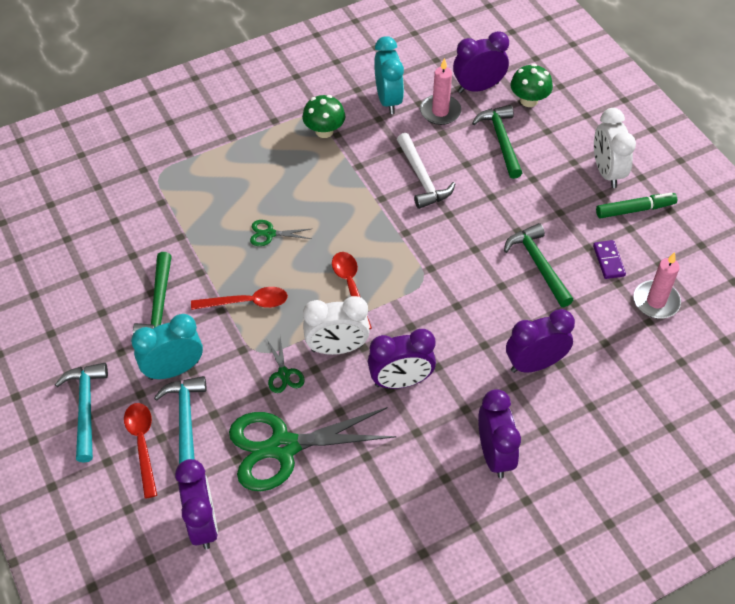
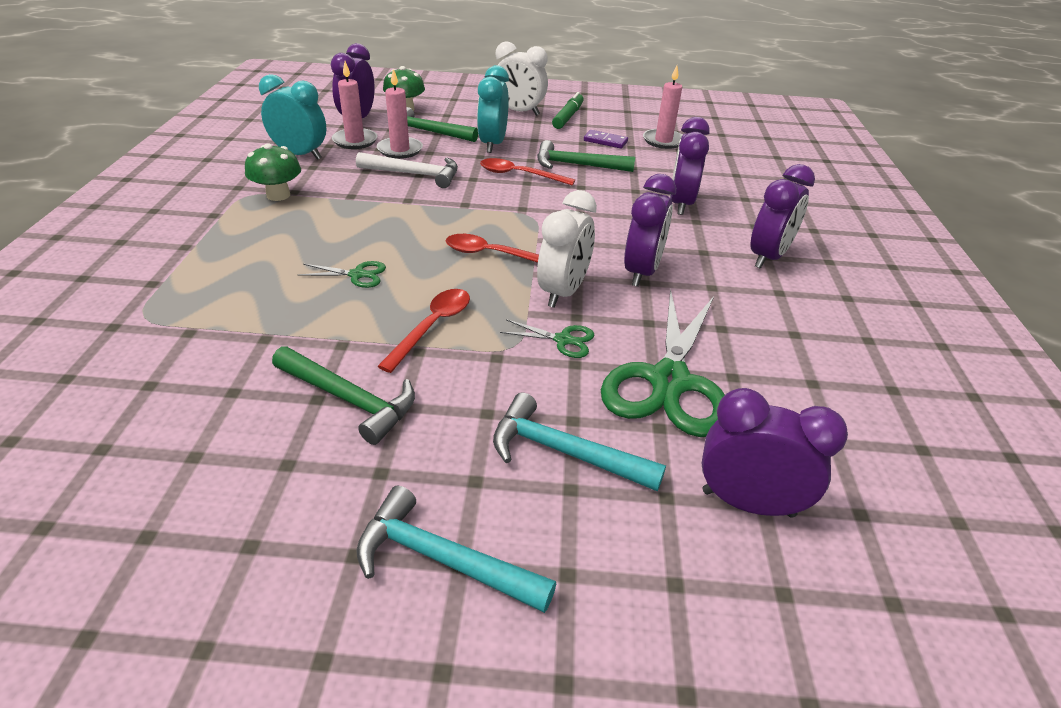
camera: 60 degrees left, 15 degrees down
red spoon [124,403,157,498] -> red spoon moved to [480,158,575,186]
turquoise clock [131,314,203,380] -> turquoise clock moved to [477,65,509,153]
green scissors [250,220,311,246] -> green scissors turned 120 degrees counterclockwise [298,261,386,288]
purple clock [478,389,521,478] -> purple clock turned 105 degrees clockwise [750,164,815,269]
none -> pink candle [377,69,423,159]

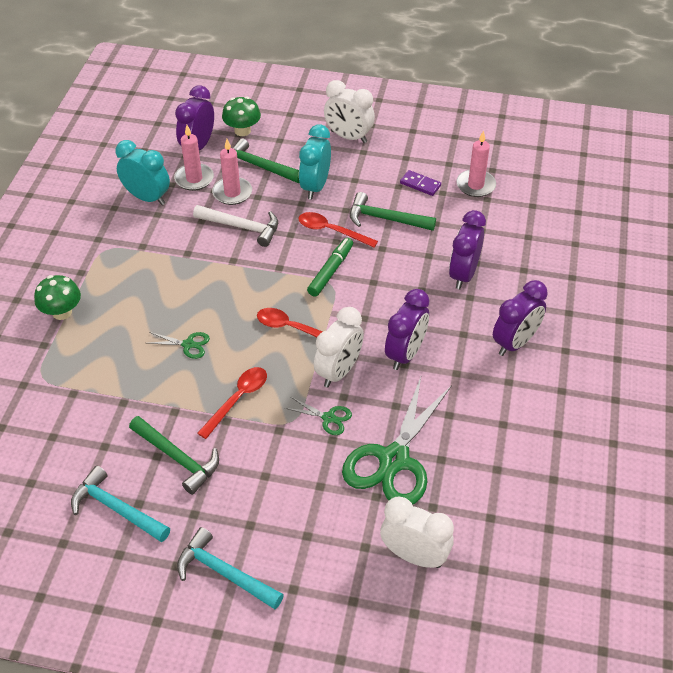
camera: 10 degrees right, 10 degrees up
green mushroom [245,143,301,201] -> green mushroom moved to [34,275,81,320]
turquoise hammer [493,393,666,491] -> turquoise hammer moved to [71,466,170,542]
green marker [552,92,584,129] -> green marker moved to [307,238,353,297]
purple clock [701,388,848,518] -> white clock [380,496,454,568]

